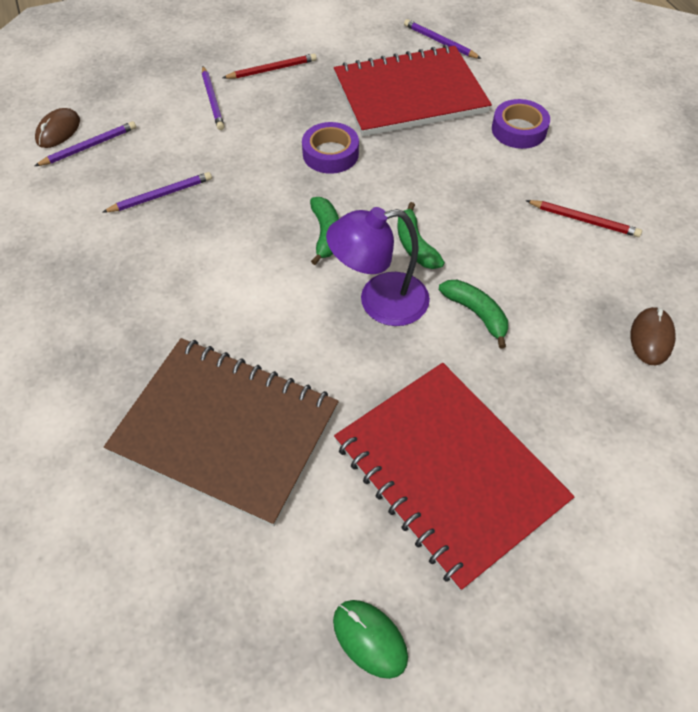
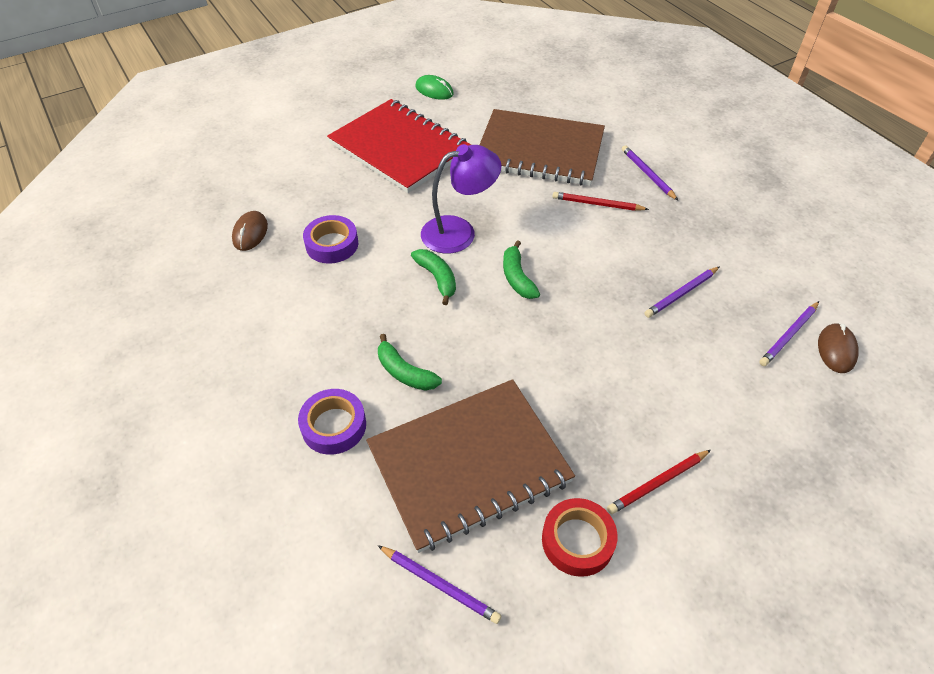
camera: 170 degrees right, 5 degrees down
purple pencil [202,66,224,130] -> purple pencil moved to [622,145,678,201]
purple tape [302,122,359,174] -> purple tape moved to [303,215,358,264]
red notebook [334,45,492,136] -> brown notebook [366,379,575,553]
green banana [439,280,508,349] -> green banana moved to [378,334,442,391]
red pencil [525,200,642,237] -> red pencil moved to [552,192,649,211]
none -> red tape [542,498,617,577]

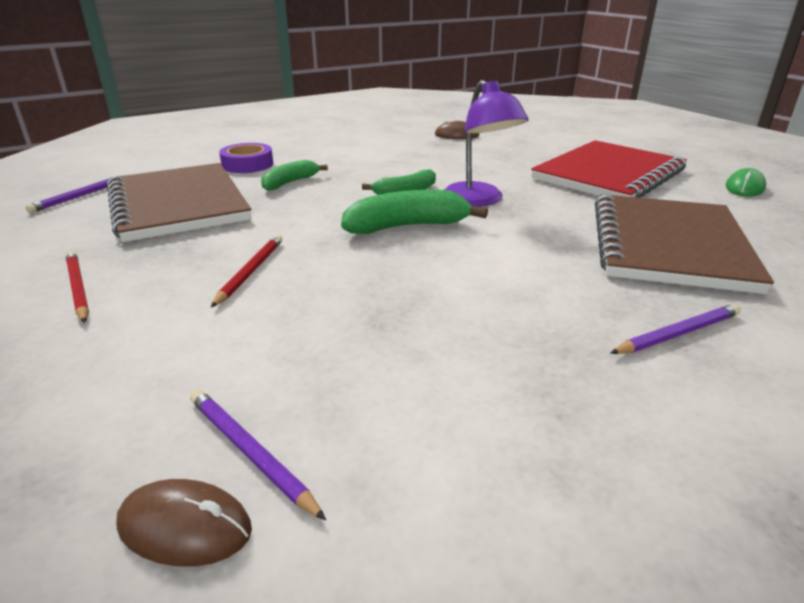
camera: 90 degrees right, 20 degrees down
purple tape [303,215,358,264] -> none
green banana [503,240,540,299] -> green banana [341,190,488,234], size x1.56
red tape [542,498,617,577] -> none
red pencil [552,192,649,211] -> red pencil moved to [211,234,282,307]
purple pencil [645,266,720,318] -> none

